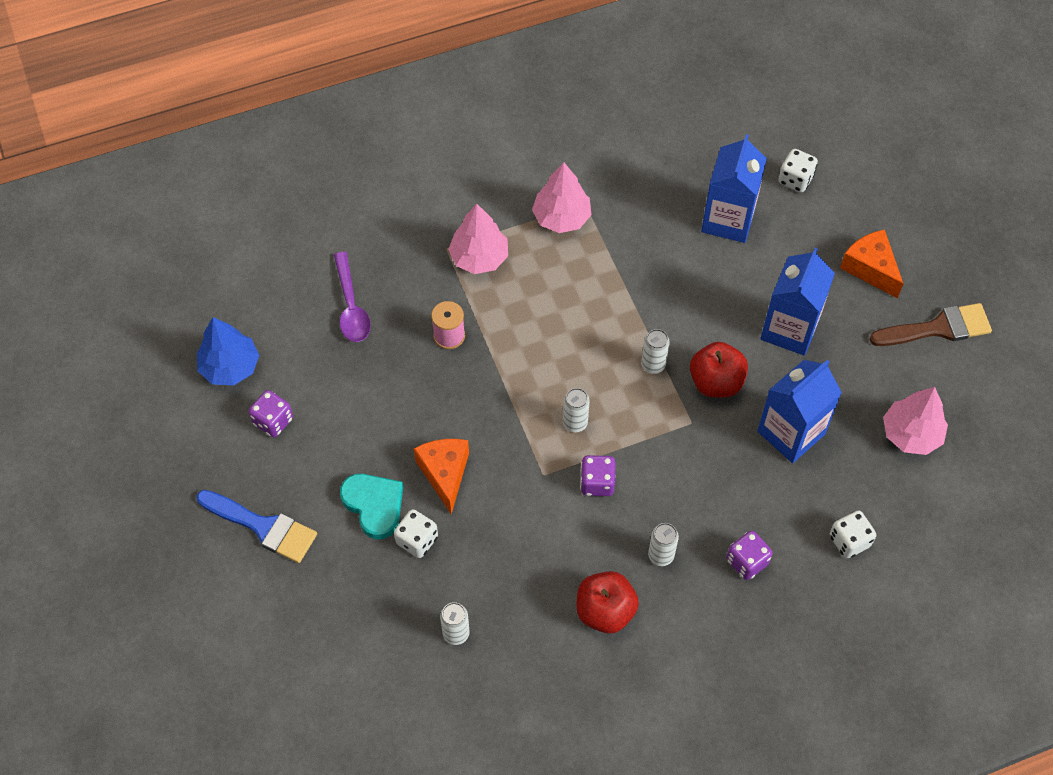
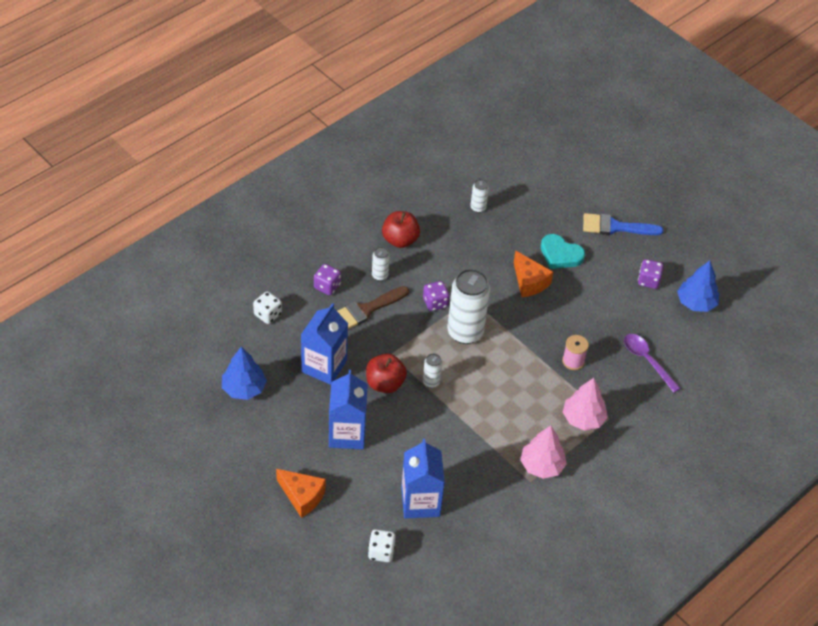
camera: 155 degrees right, 10 degrees down
white dice [394,509,438,558] -> none
white can [563,388,590,432] -> white can [447,269,490,344], size x2.15
brown brush [869,303,992,346] -> brown brush moved to [337,286,409,329]
pink tree [883,387,948,455] -> blue tree [222,347,267,400]

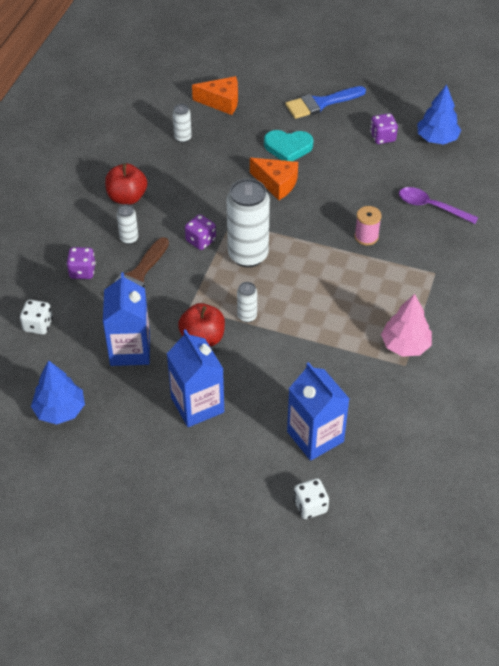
camera: 25 degrees left, 0 degrees up
orange cheese [276,469,326,518] -> orange cheese moved to [192,76,238,115]
pink tree [563,378,608,431] -> none

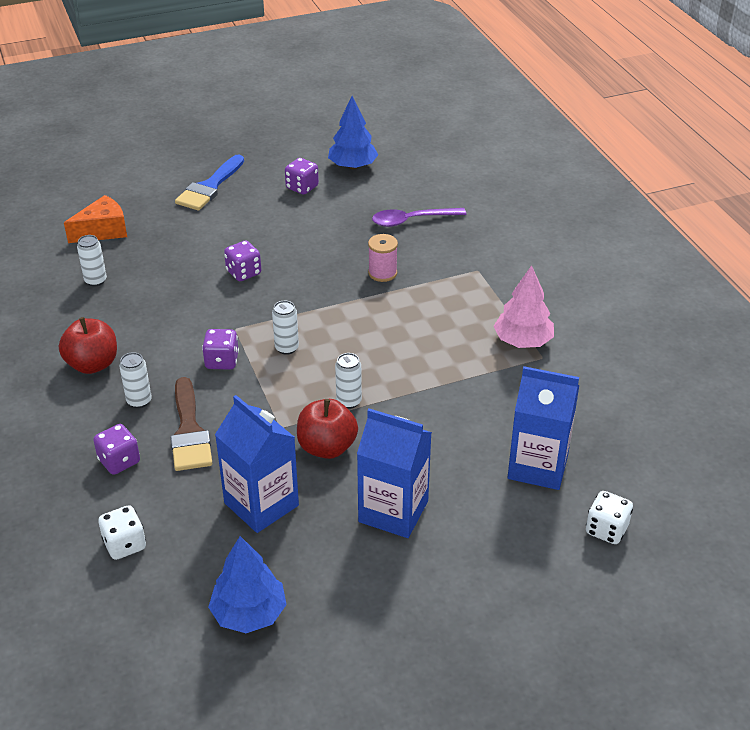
camera: 40 degrees left, 10 degrees down
white can [227,178,270,267] -> white can [272,301,299,355], size x0.46
orange cheese [250,158,298,200] -> purple dice [224,241,261,281]
turquoise heart [264,130,314,161] -> none

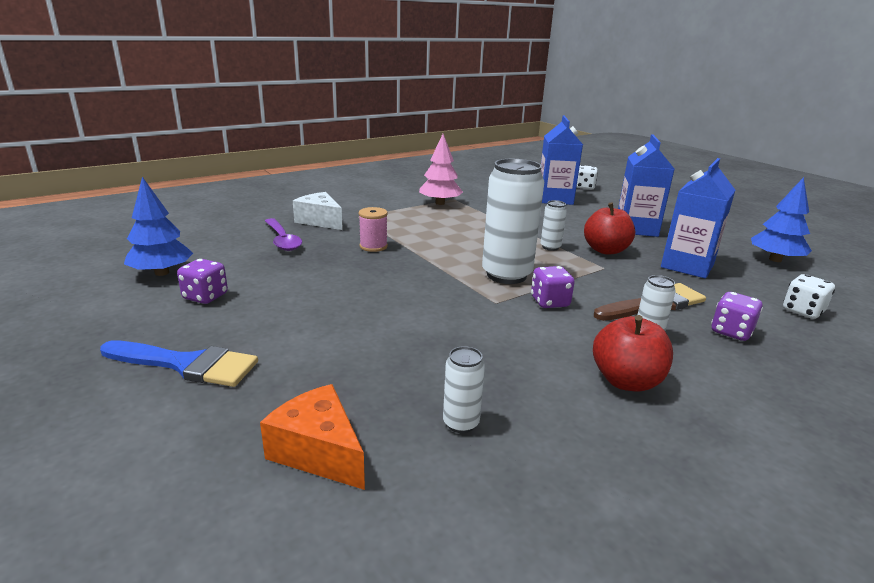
camera: 105 degrees left, 15 degrees down
purple dice [224,241,261,281] -> none
white can [272,301,299,355] -> white can [482,159,544,284], size x2.15
none -> white cheese [293,192,343,230]

